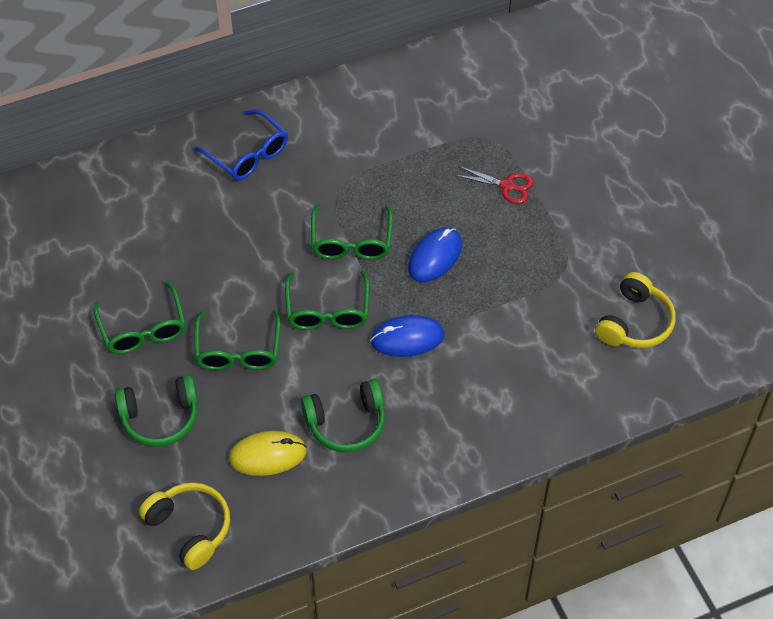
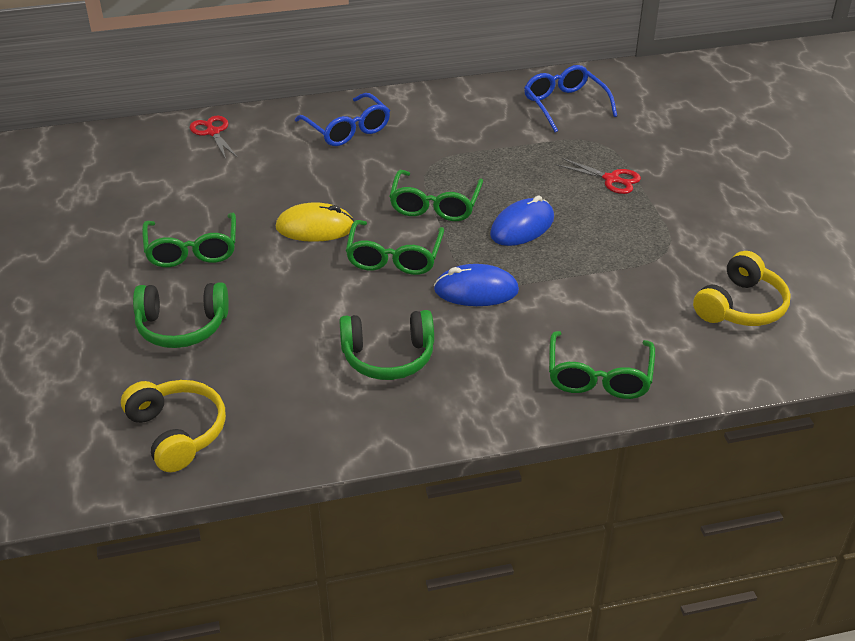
camera: 10 degrees right, 15 degrees down
green glasses [194,310,281,370] -> green glasses moved to [549,331,655,399]
yellow mouse [229,431,307,476] -> yellow mouse moved to [276,202,354,242]
none -> red scissors [190,116,238,159]
none -> blue glasses [524,65,617,133]

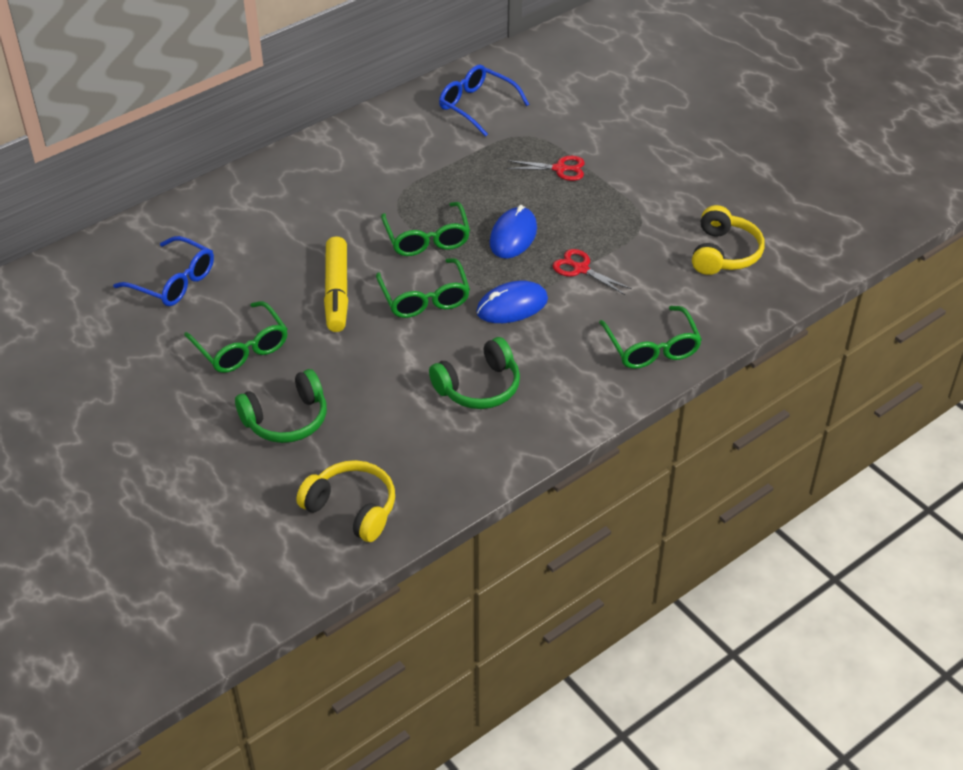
camera: 25 degrees left, 5 degrees up
red scissors [190,116,238,159] -> red scissors moved to [553,249,632,295]
yellow mouse [276,202,354,242] -> yellow marker [324,236,348,332]
blue glasses [295,93,390,146] -> blue glasses moved to [113,236,214,306]

